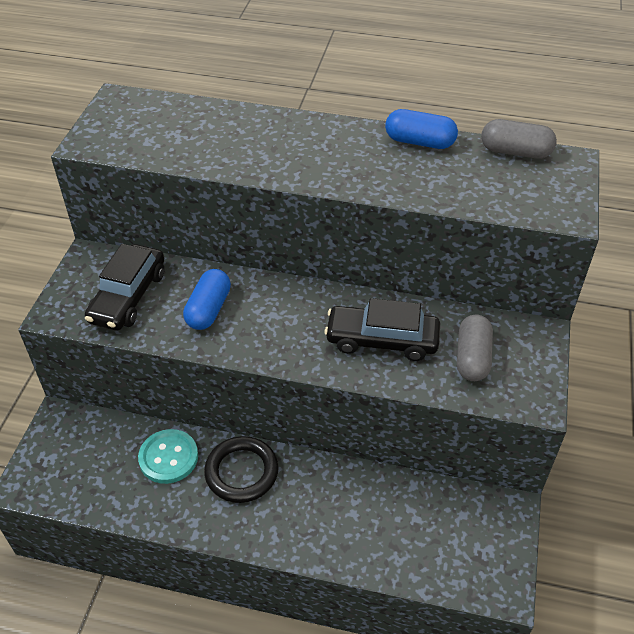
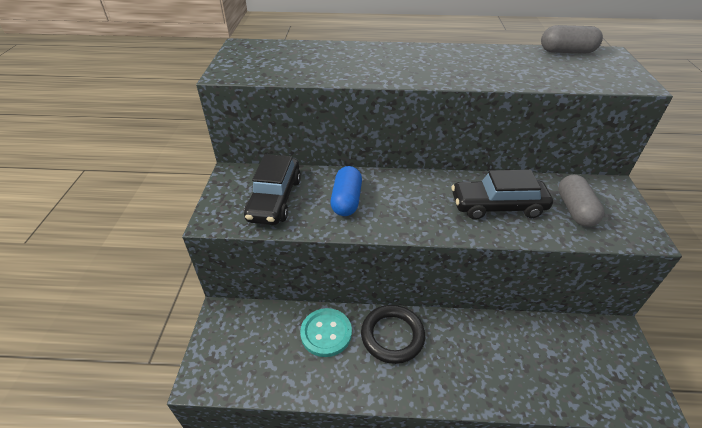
camera: 10 degrees left, 5 degrees down
blue capsule [385,109,458,149] -> none

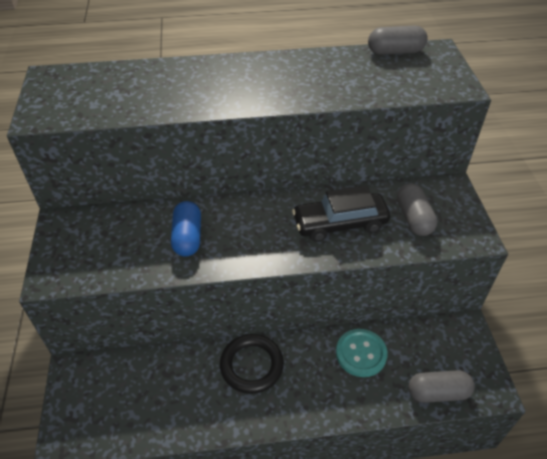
camera: 10 degrees left, 5 degrees up
black car [244,154,301,225] -> none
turquoise button [300,308,352,357] -> turquoise button moved to [336,329,388,377]
none -> grey capsule [408,370,475,403]

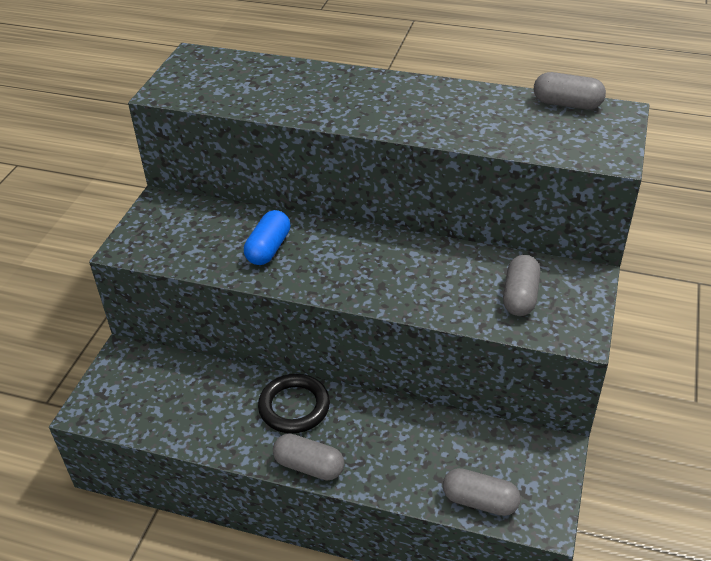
camera: 25 degrees right, 5 degrees down
black car [292,185,390,242] -> none
turquoise button [336,329,388,377] -> none
none -> grey capsule [273,433,344,481]

